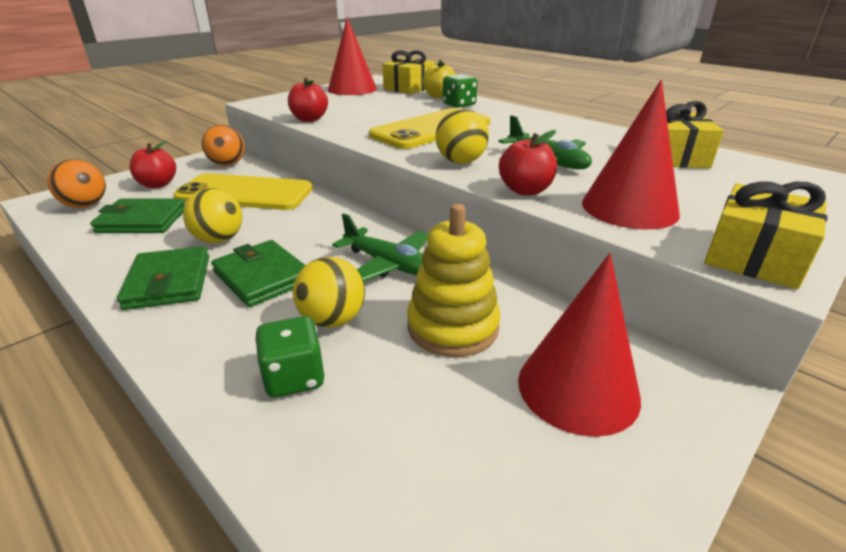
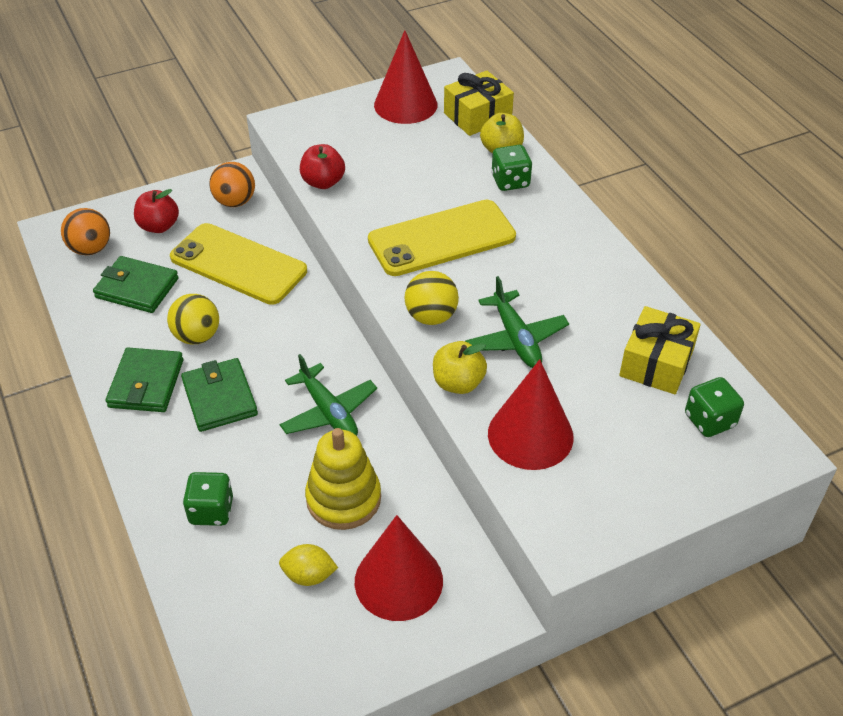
camera: 20 degrees right, 15 degrees up
yellow ball [293,257,365,328] -> none
red apple [499,130,557,195] -> yellow apple [433,341,487,394]
yellow gift [704,181,827,289] -> none
none -> yellow lemon [279,544,338,586]
none -> green dice [685,377,744,437]

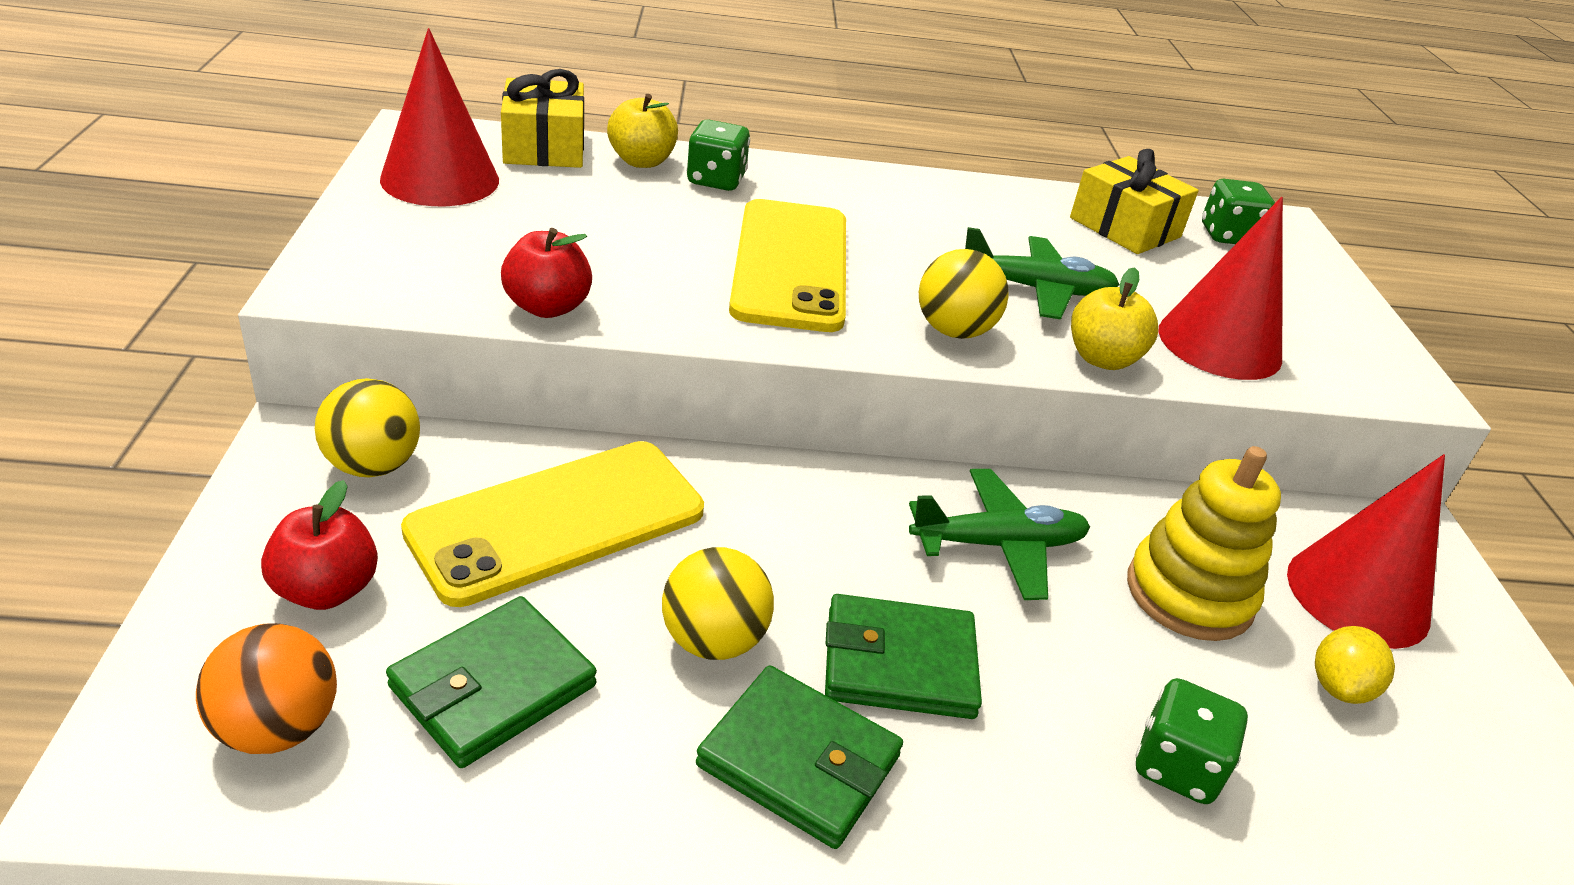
camera: 70 degrees left, 10 degrees down
orange ball [209,162,255,207] -> yellow ball [315,378,420,477]

